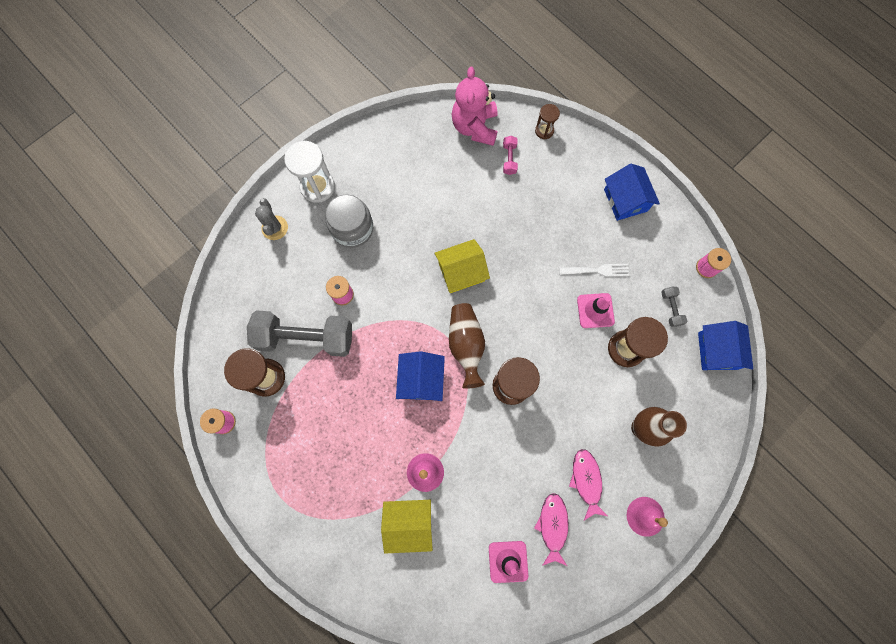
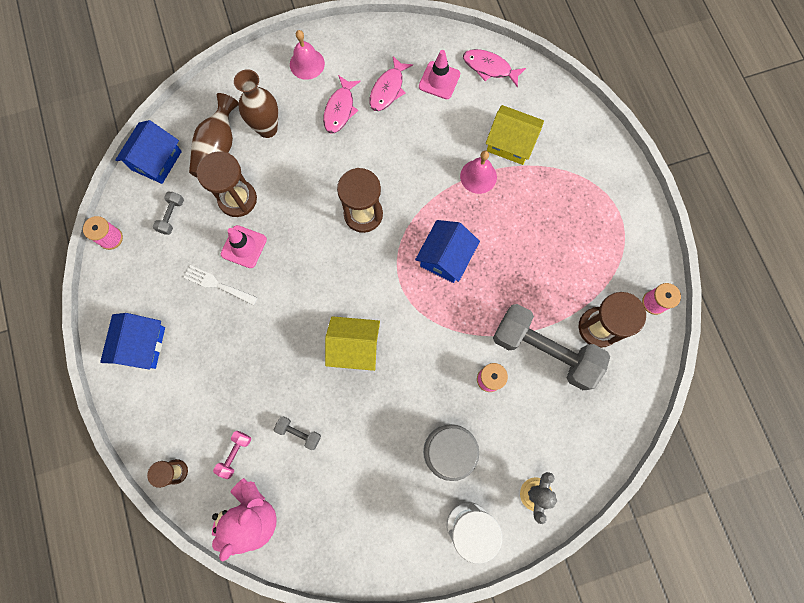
camera: 155 degrees left, 0 degrees up
brown vase [449,303,485,389] -> brown vase moved to [189,93,239,177]
none -> grey dumbbell [274,416,321,450]
none -> pink fish [463,49,526,87]

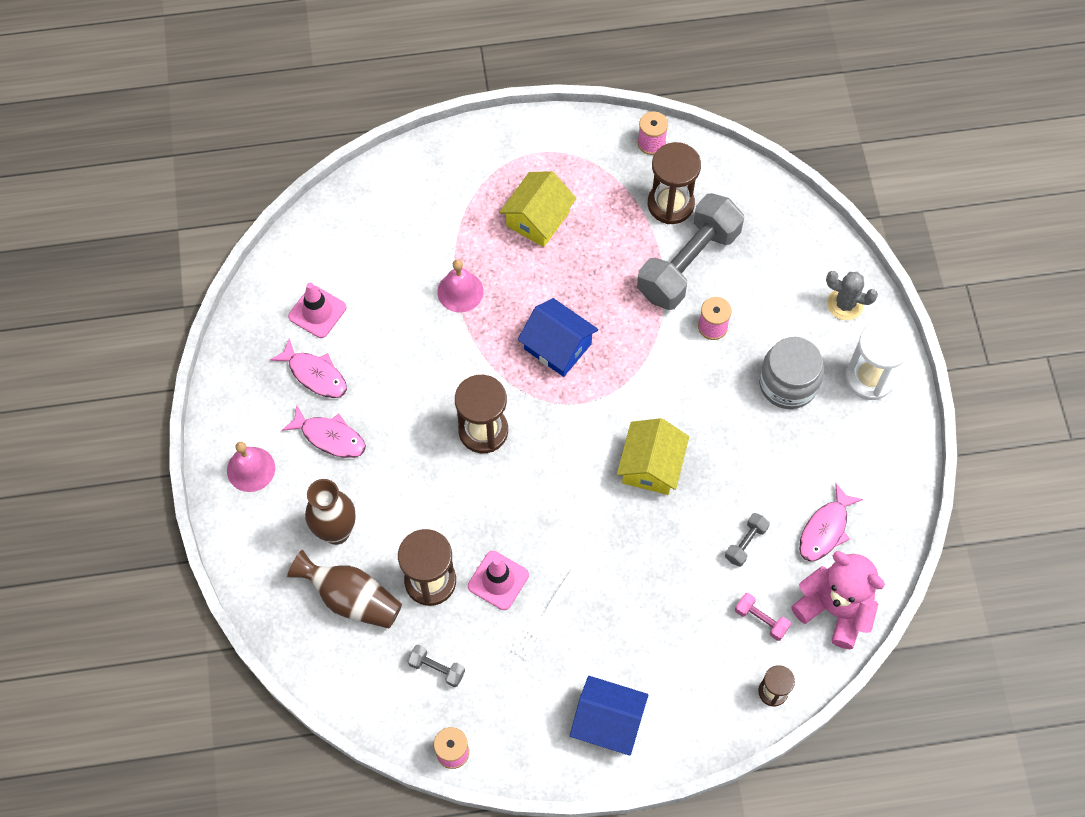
camera: 80 degrees left, 10 degrees down
blue house [115,120,182,184] -> none
pink fish [463,49,526,87] -> pink fish moved to [799,483,863,562]
yellow house [486,105,544,165] -> yellow house moved to [499,171,577,247]

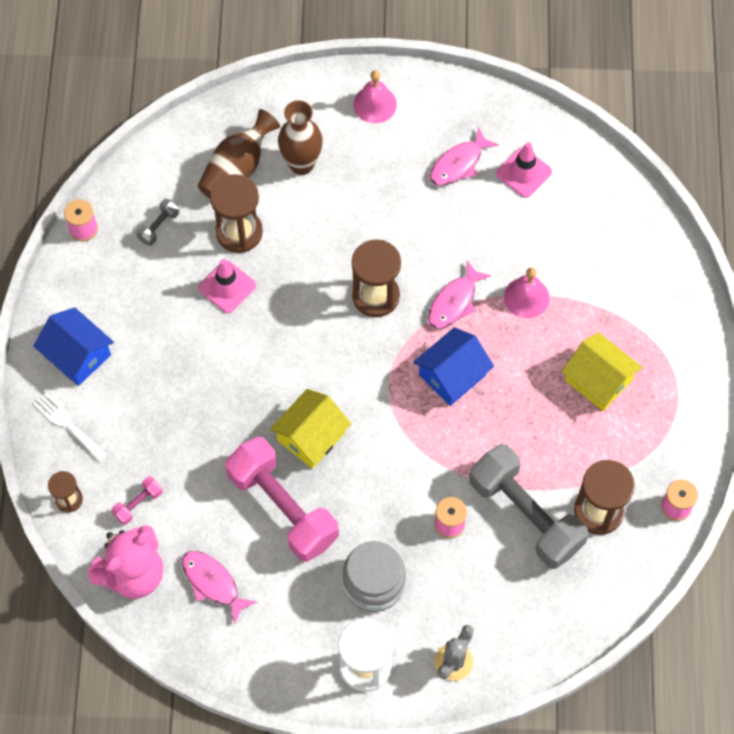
camera: 100 degrees right, 0 degrees up
pink fish [282,405,366,458] -> pink fish moved to [428,261,491,329]
white fork [511,571,579,661] -> white fork moved to [33,392,107,462]
blue house [570,676,648,756] -> blue house turned 75 degrees counterclockwise [33,308,114,386]
yellow house [617,418,689,495] -> yellow house turned 75 degrees counterclockwise [270,389,351,469]
grey dumbbell [725,513,770,567] -> none
none -> pink dumbbell [225,437,339,562]

